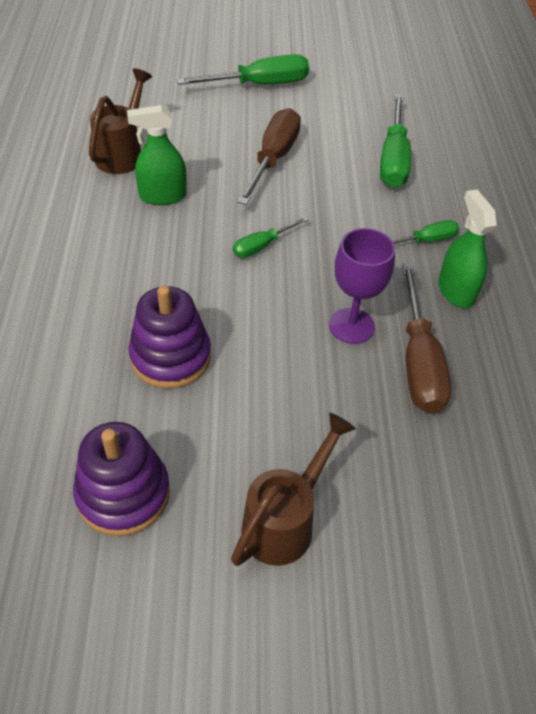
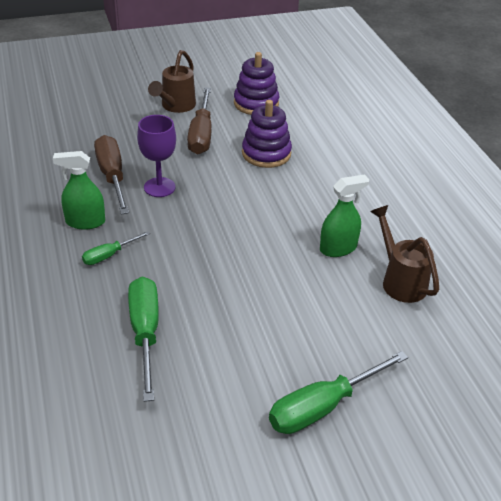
camera: 165 degrees right, 10 degrees down
brown watering can [89,68,152,174] -> brown watering can turned 150 degrees clockwise [370,205,439,303]
green screwdriver [233,216,309,258] -> none
brown screwdriver [237,108,301,205] -> brown screwdriver moved to [187,88,211,154]
green spray bottle [438,190,497,308] -> green spray bottle turned 120 degrees clockwise [53,151,105,230]

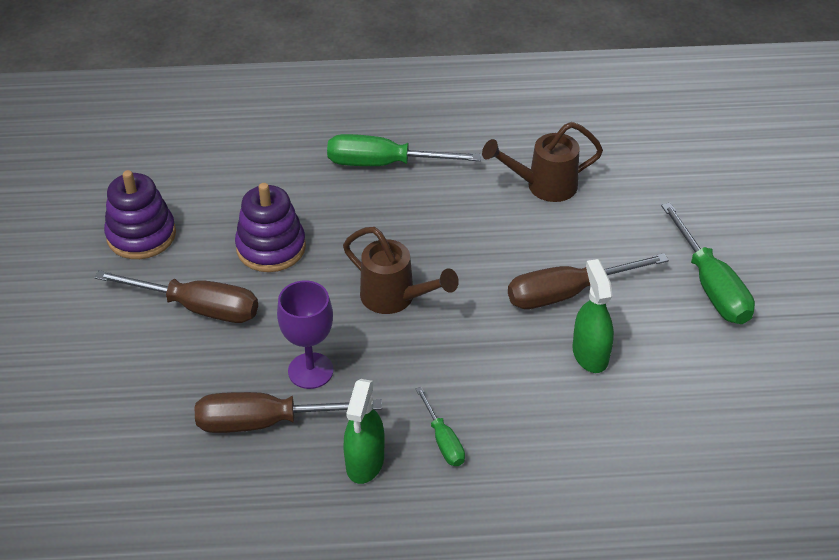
camera: 75 degrees left, 5 degrees up
green screwdriver [128,277,159,402] -> green screwdriver moved to [327,134,481,166]
brown watering can [148,50,196,113] -> brown watering can moved to [343,227,459,314]
green spray bottle [320,174,370,257] -> green spray bottle moved to [572,259,614,373]
none -> brown screwdriver [508,253,669,309]

